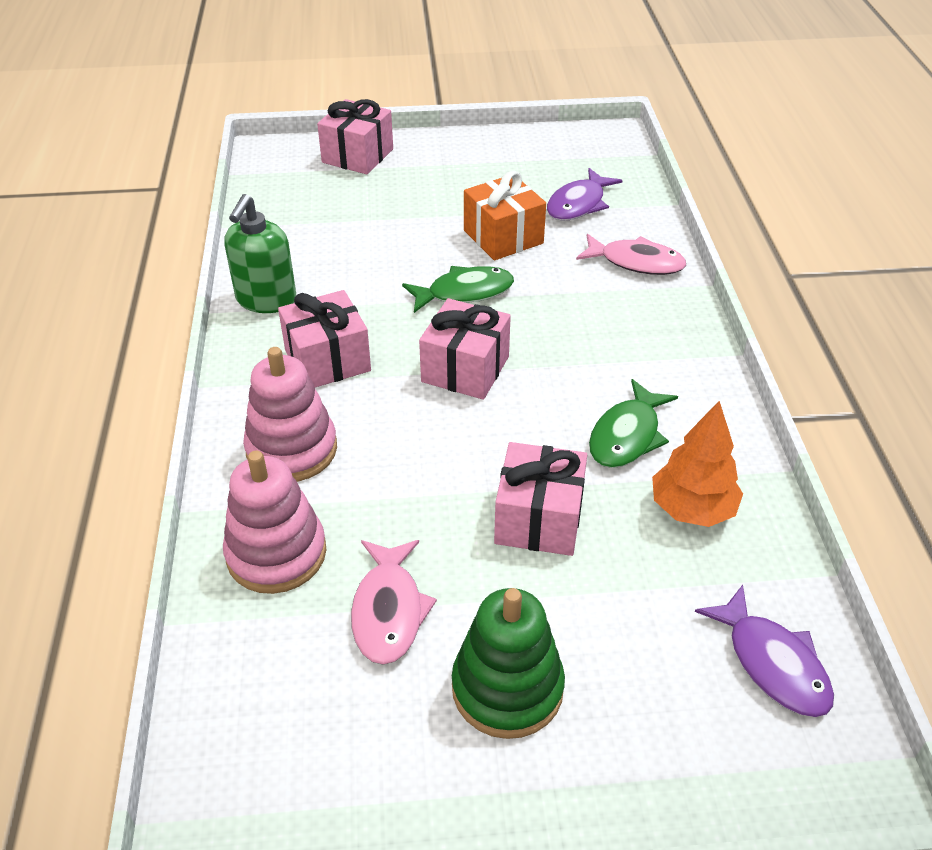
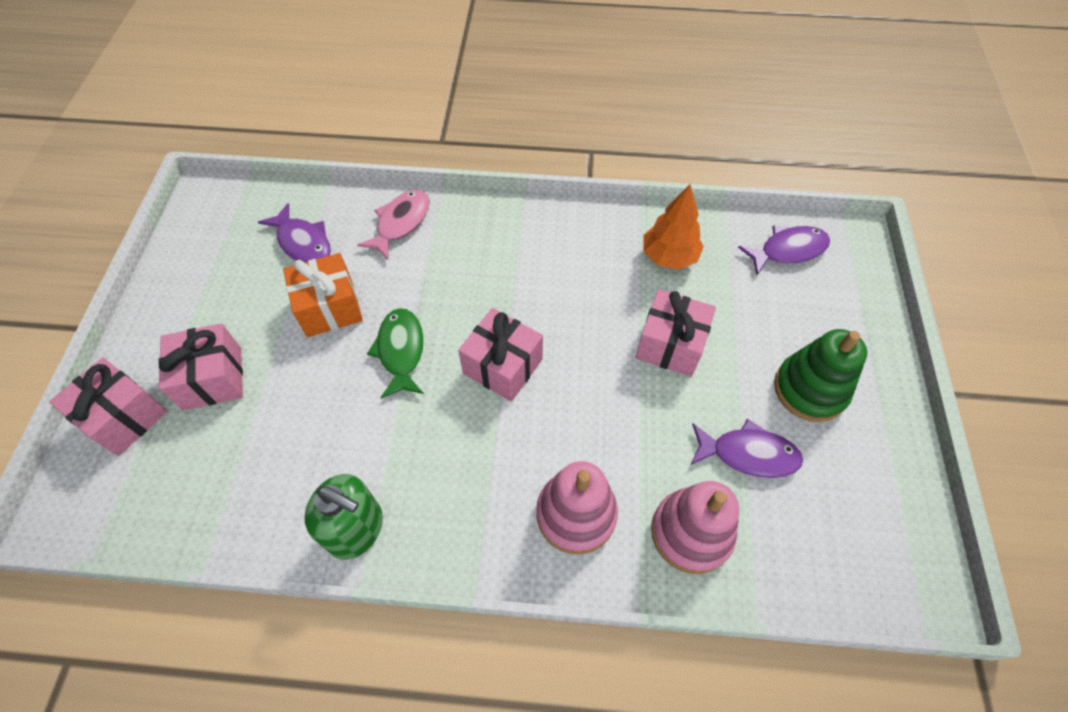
camera: 80 degrees left, 15 degrees up
pink gift [278,290,371,387] -> pink gift moved to [158,323,243,411]
pink fish [351,540,437,665] -> purple fish [691,419,803,478]
green fish [589,379,678,468] -> none

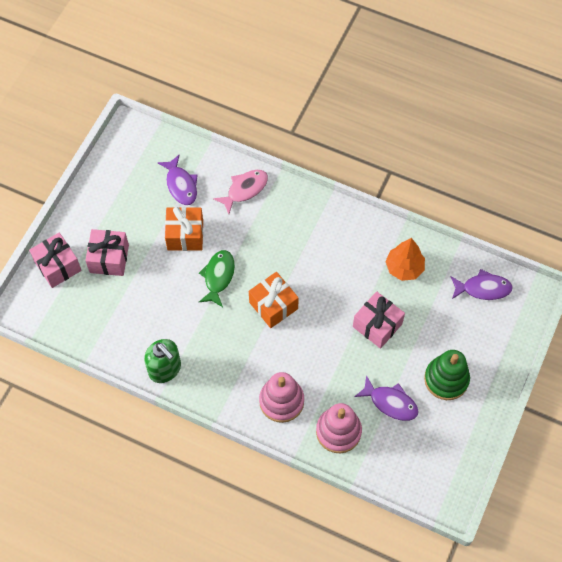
camera: 20 degrees right, 5 degrees up
pink gift [458,308,543,402] -> orange gift [249,272,299,328]

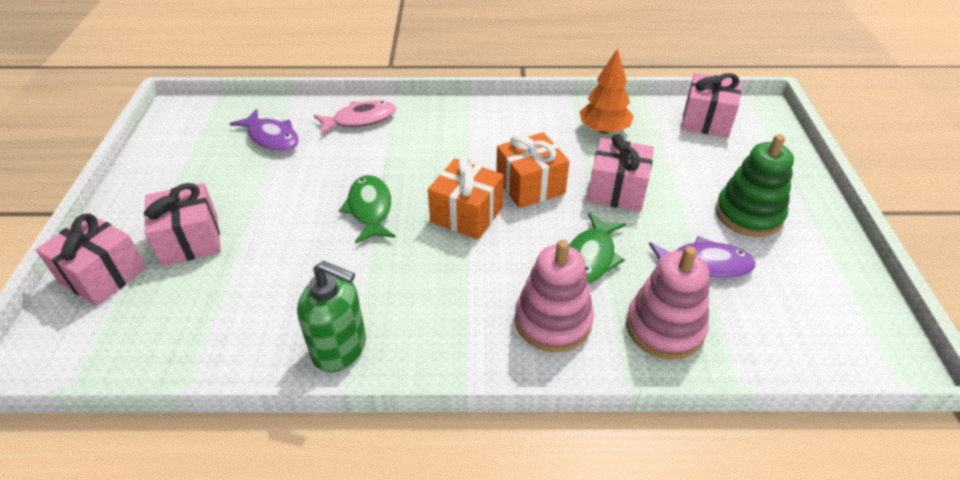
camera: 25 degrees left, 20 degrees down
orange gift [165,207,203,251] -> orange gift moved to [496,132,569,209]
pink fish [213,170,268,214] -> pink fish turned 45 degrees clockwise [314,100,396,135]
purple fish [450,269,513,300] -> pink gift [681,73,741,138]
none -> green fish [569,212,626,284]

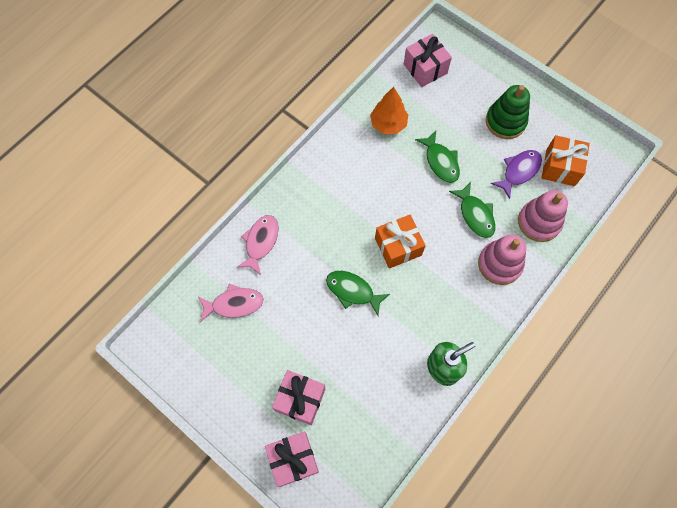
camera: 50 degrees left, 25 degrees up
purple fish [229,109,299,152] -> pink fish [198,284,263,322]
orange gift [496,132,569,209] -> orange gift moved to [542,135,590,186]
pink gift [587,134,654,212] -> green fish [415,131,460,183]

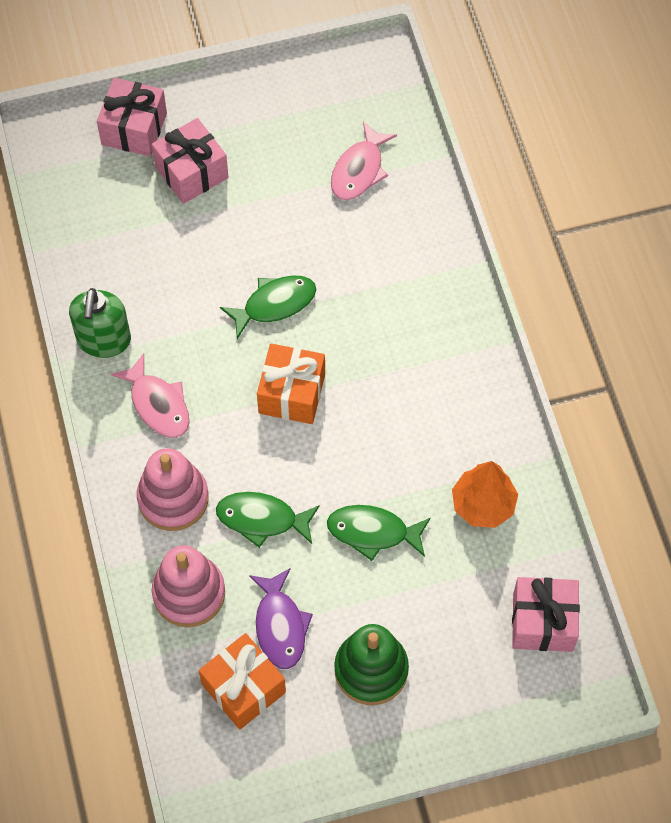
camera: 125 degrees right, 5 degrees down
pink fish [237,215,278,275] -> pink fish moved to [111,353,190,438]

